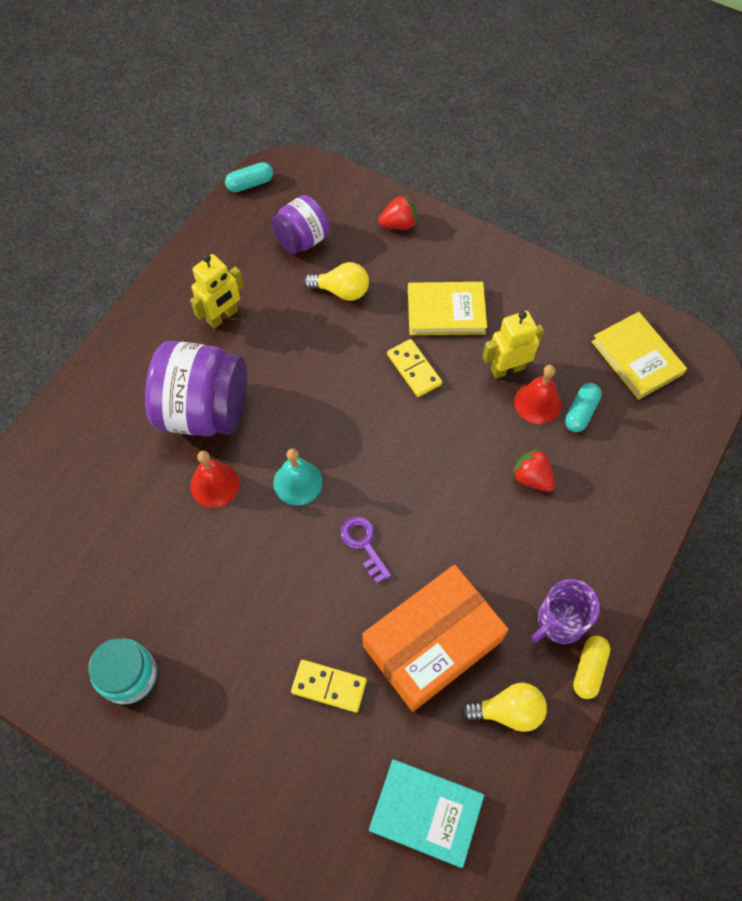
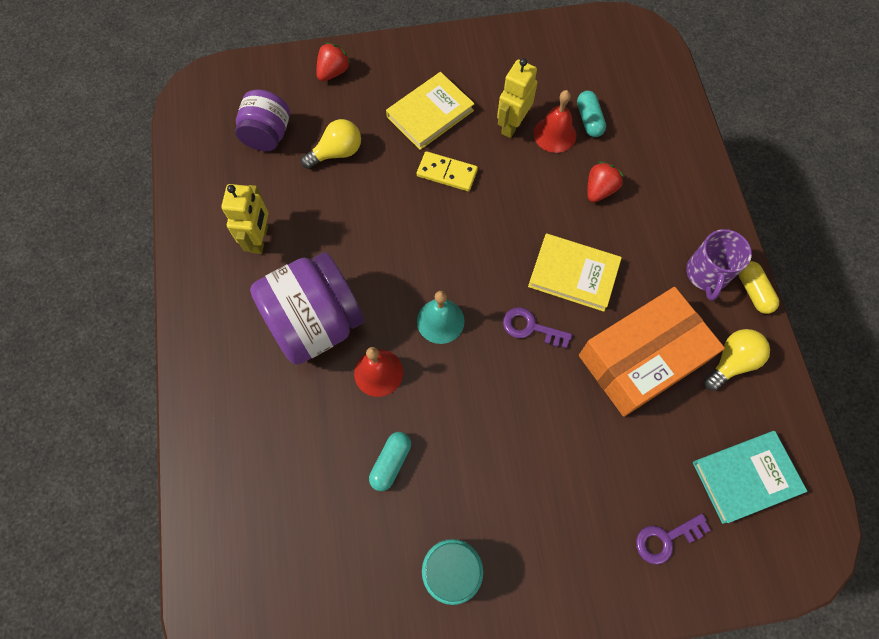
camera: 40 degrees left, 5 degrees up
turquoise capsule [225,162,273,192] -> turquoise capsule moved to [369,432,411,491]
yellow domino [291,660,367,713] -> none
orange box [362,565,509,712] -> orange box turned 45 degrees clockwise [579,287,725,417]
red strawberry [512,449,555,492] -> red strawberry turned 120 degrees clockwise [587,161,624,202]
yellow book [592,312,687,400] -> yellow book moved to [528,233,622,312]
none -> purple key [636,514,711,565]

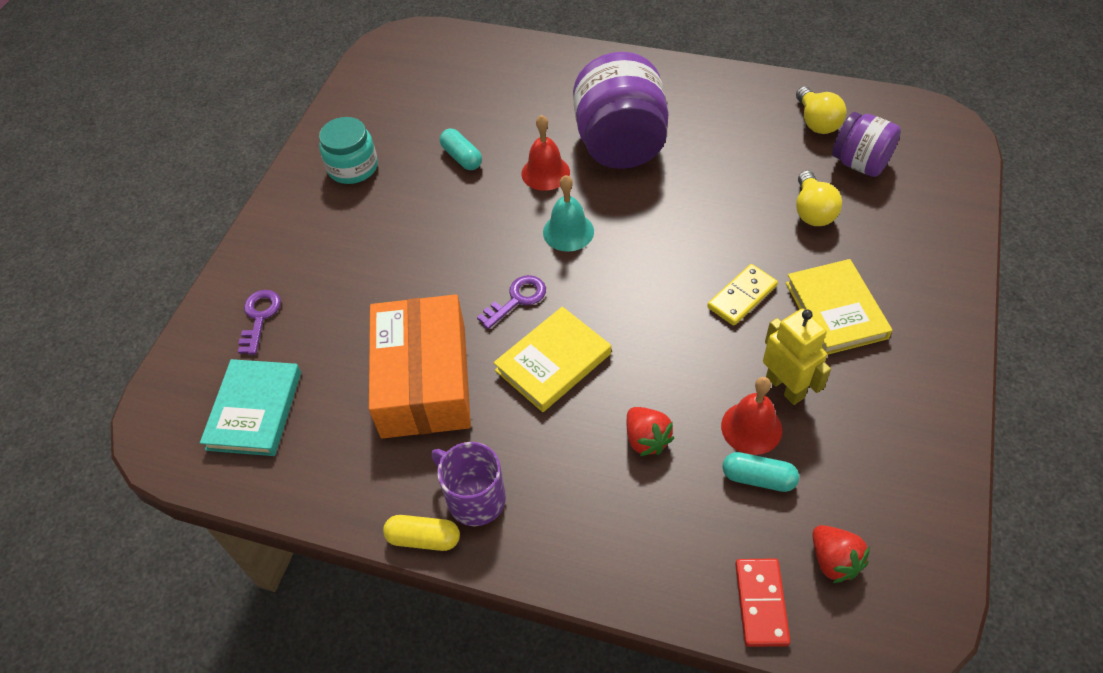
camera: 120 degrees right, 15 degrees down
yellow robot [221,184,268,254] -> none
red strawberry [316,42,351,81] -> red strawberry moved to [812,525,870,583]
yellow light bulb [704,329,770,391] -> yellow light bulb moved to [796,86,846,134]
none -> red domino [735,558,790,647]

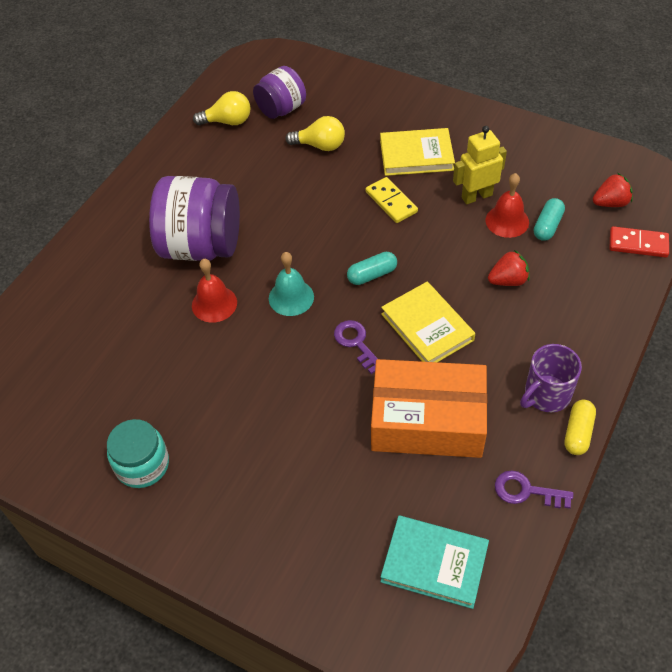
camera: 80 degrees left, 0 degrees up
purple key [238,290,281,355] -> purple key moved to [495,470,573,509]
turquoise capsule [440,129,482,170] -> turquoise capsule moved to [347,252,397,285]

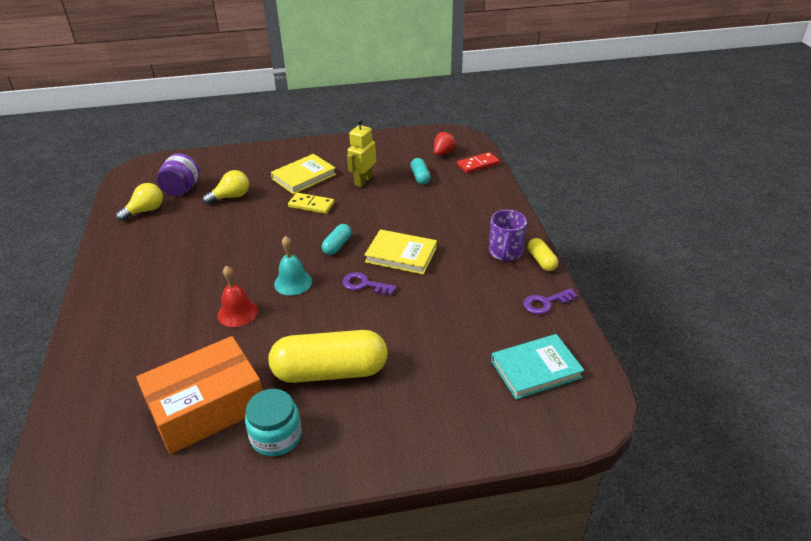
camera: 40 degrees left, 15 degrees down
purple jar [149,176,240,261] -> none
orange box [371,359,487,458] -> orange box moved to [136,336,263,454]
red bell [486,173,529,238] -> none
red strawberry [488,250,530,286] -> none
none -> yellow capsule [269,330,388,383]

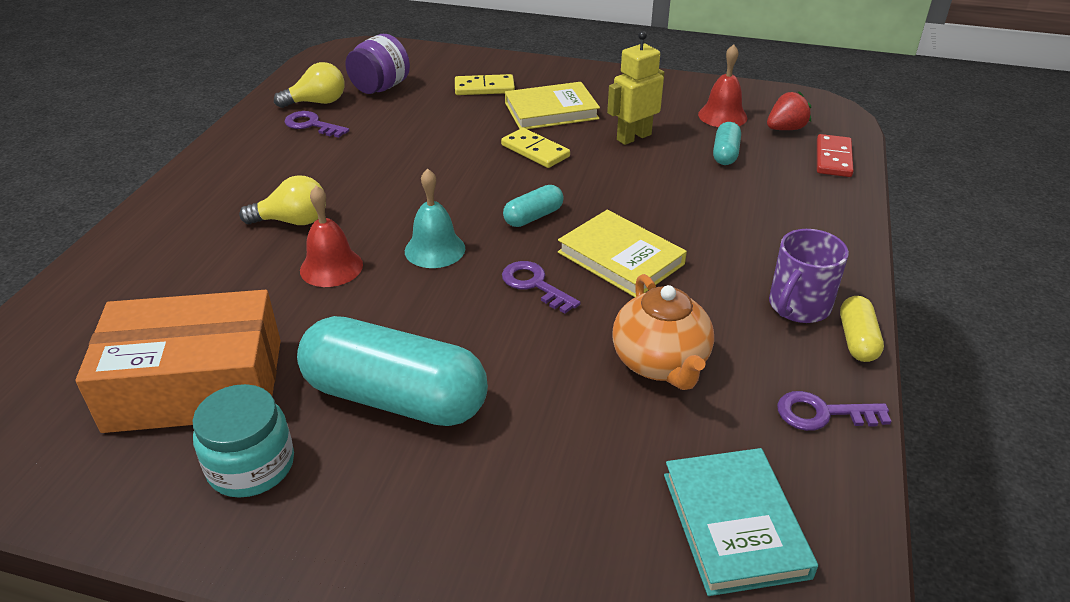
camera: 25 degrees right, 0 degrees up
yellow light bulb [203,170,249,204] -> yellow light bulb moved to [239,175,326,225]
yellow capsule [269,330,388,383] -> turquoise capsule [297,316,488,426]
red domino [457,152,499,173] -> red domino turned 75 degrees counterclockwise [817,134,853,177]
turquoise book [491,334,584,400] -> turquoise book turned 75 degrees clockwise [664,448,818,596]
none -> purple key [284,111,349,138]
none -> yellow domino [455,74,515,95]
none -> orange teapot [612,274,714,390]
none -> red bell [698,44,747,127]

